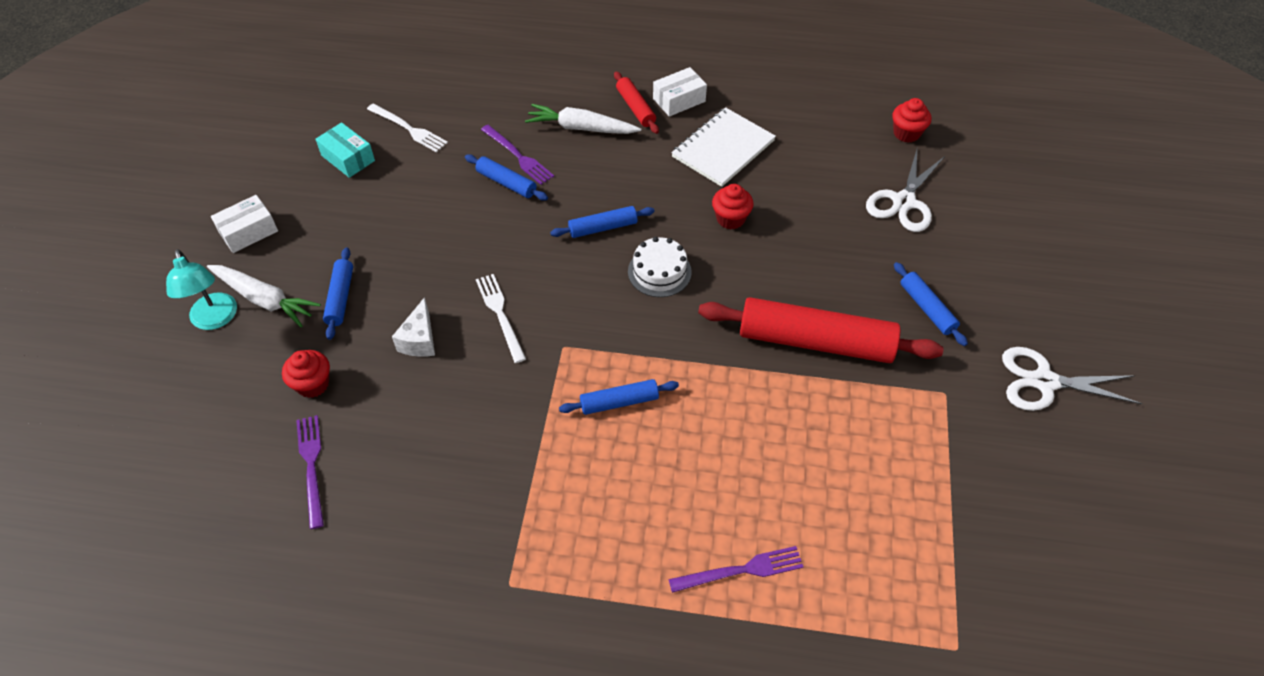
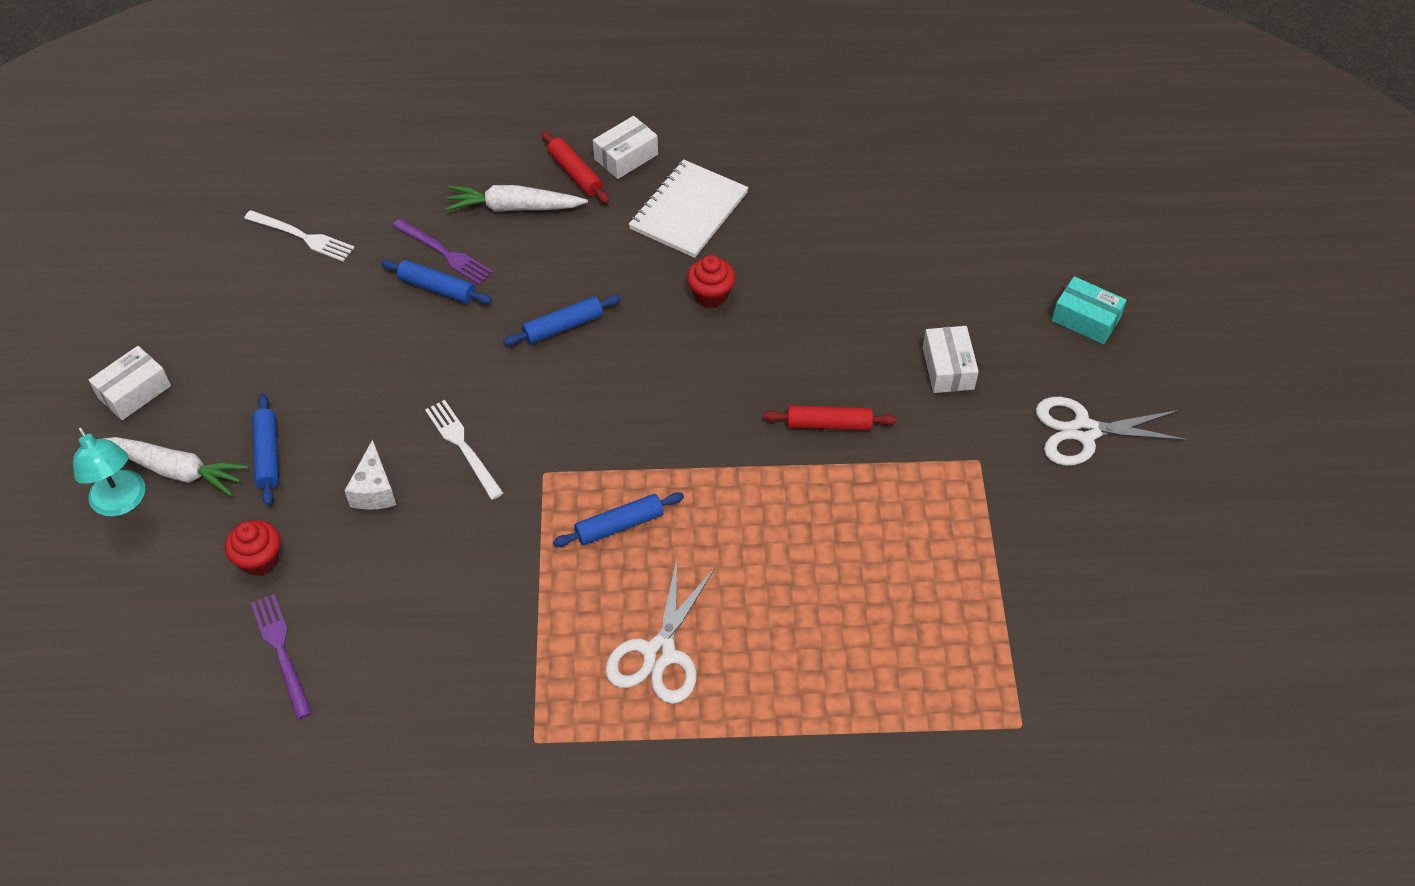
camera: 10 degrees left, 0 degrees up
turquoise box [315,122,375,178] -> turquoise box moved to [1052,276,1126,344]
white cake [628,237,692,297] -> none
purple fork [669,546,803,593] -> none
red rolling pin [698,297,943,363] -> red rolling pin [763,405,897,430], size x0.49
white scissors [866,150,945,232] -> white scissors moved to [606,560,715,704]
red cupcake [892,98,931,143] -> none
blue rolling pin [894,262,968,346] -> white box [923,326,979,393]

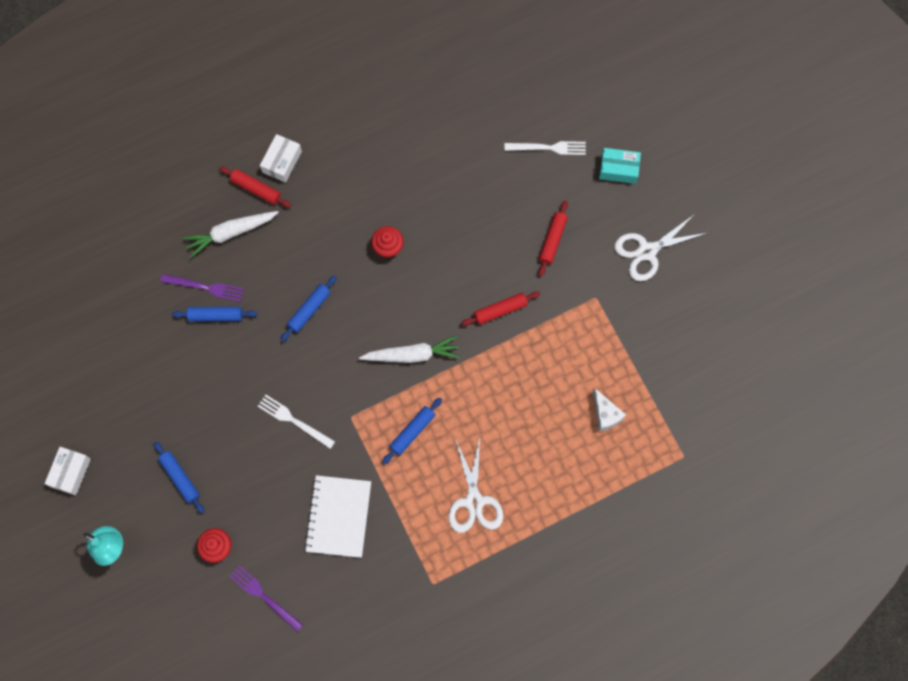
camera: 25 degrees left, 20 degrees up
white carrot [103,437,248,496] -> white carrot moved to [359,336,460,363]
white fork [244,210,355,261] -> white fork moved to [505,141,586,155]
white cheese [344,439,396,510] -> white cheese moved to [593,388,626,432]
white notebook [628,159,749,258] -> white notebook moved to [304,475,371,558]
white box [923,326,979,393] -> red rolling pin [538,200,568,277]

